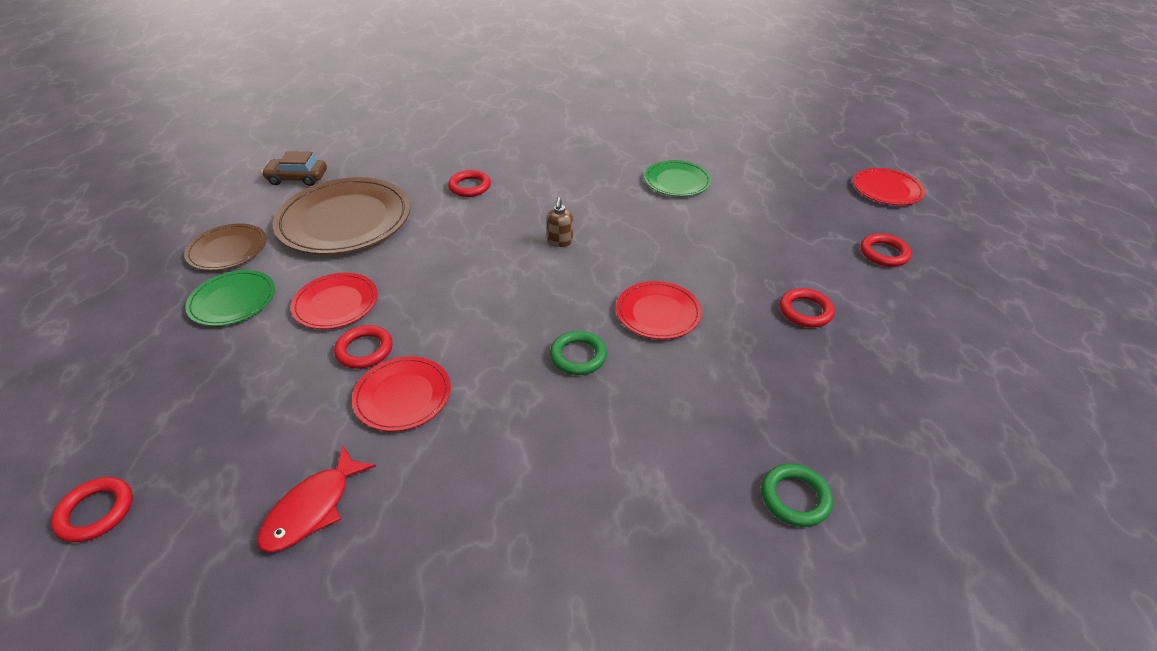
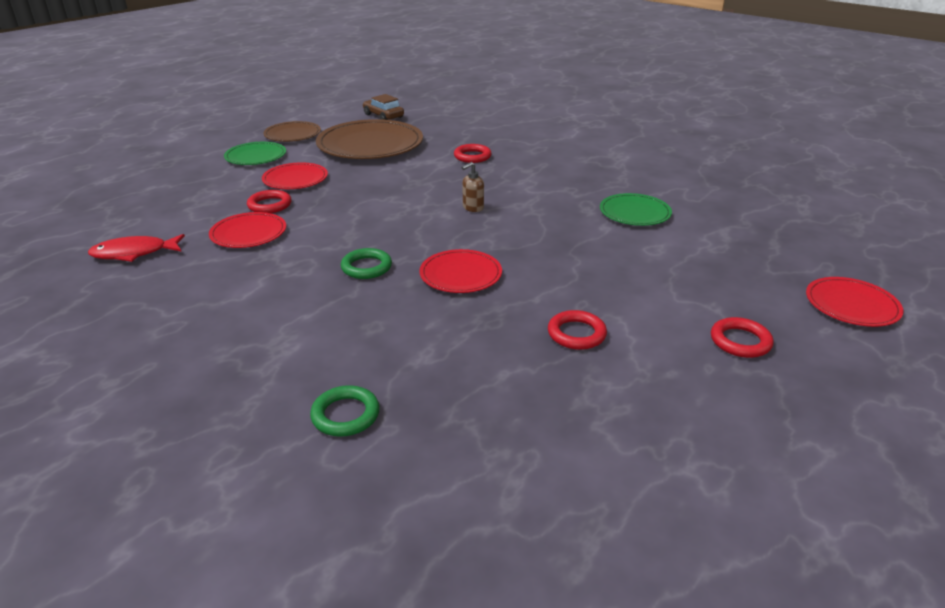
camera: 45 degrees right, 10 degrees down
red ring [51,477,133,542] -> none

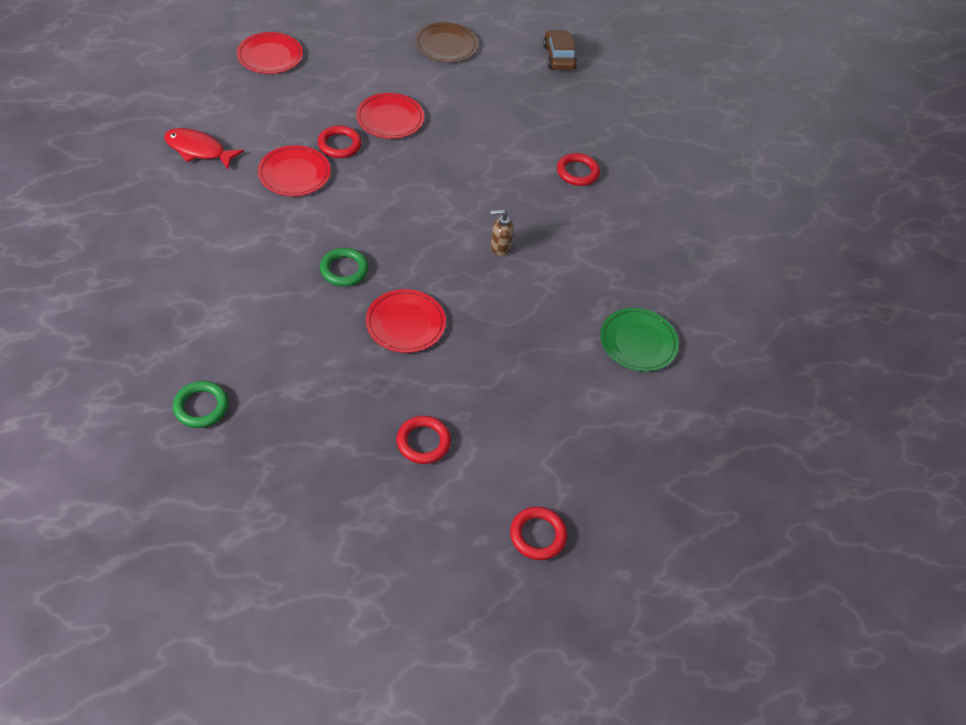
camera: 30 degrees right, 20 degrees up
green plate [224,142,286,165] -> none
brown plate [316,119,423,159] -> none
red plate [806,277,904,327] -> red plate moved to [237,32,303,74]

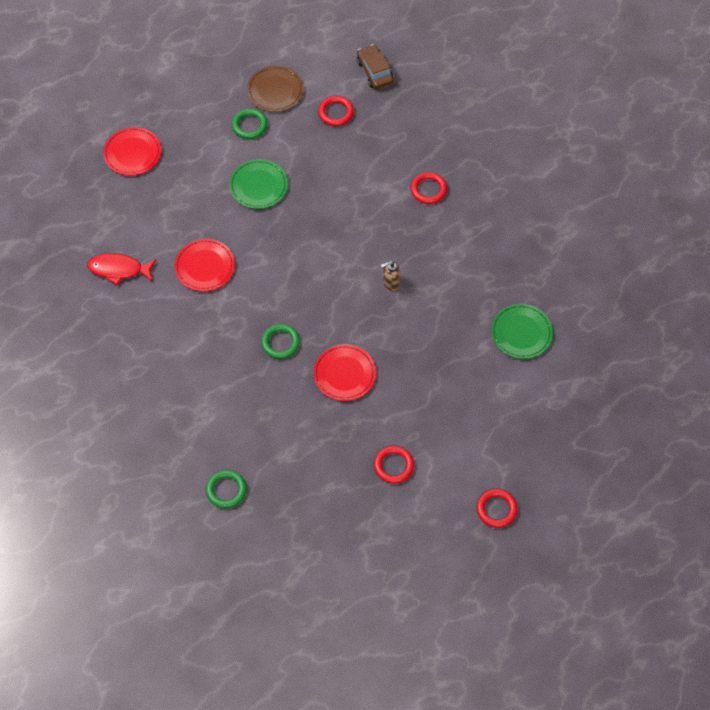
camera: 10 degrees left, 10 degrees up
red ring [318,125,362,158] -> red ring moved to [318,95,354,126]
red plate [356,93,424,139] -> green plate [229,159,288,209]
none -> green ring [231,108,267,139]

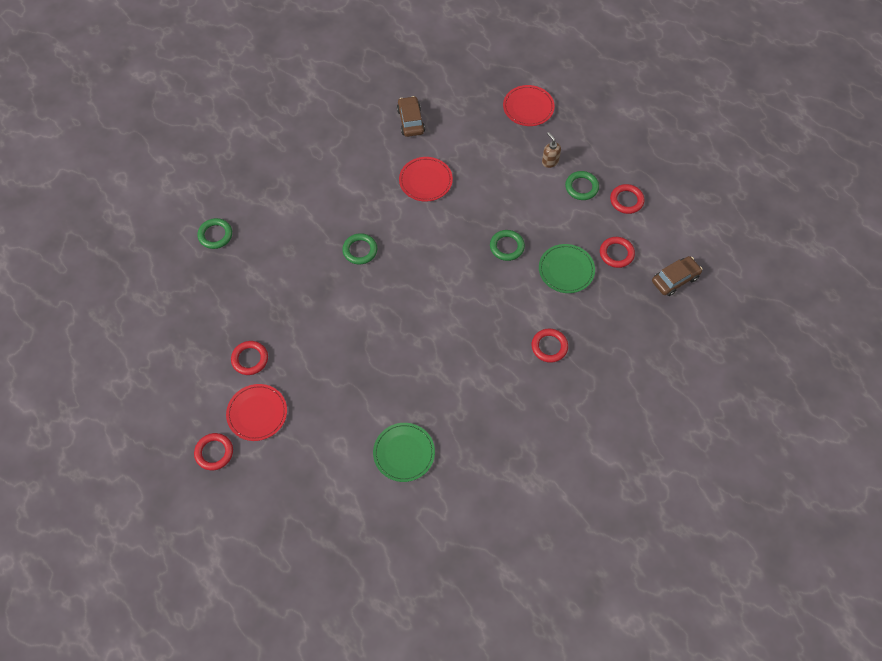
camera: 80 degrees right, 0 degrees up
red fish [87,253,157,285] -> brown car [397,96,425,137]
green plate [229,159,288,209] -> green plate moved to [539,244,595,293]
brown plate [247,65,304,112] -> red ring [610,184,645,214]
red plate [313,344,376,401] -> red plate moved to [226,384,287,441]
brown soap dispenser [381,261,401,291] -> brown soap dispenser moved to [542,132,561,168]
none -> green ring [490,230,525,261]

